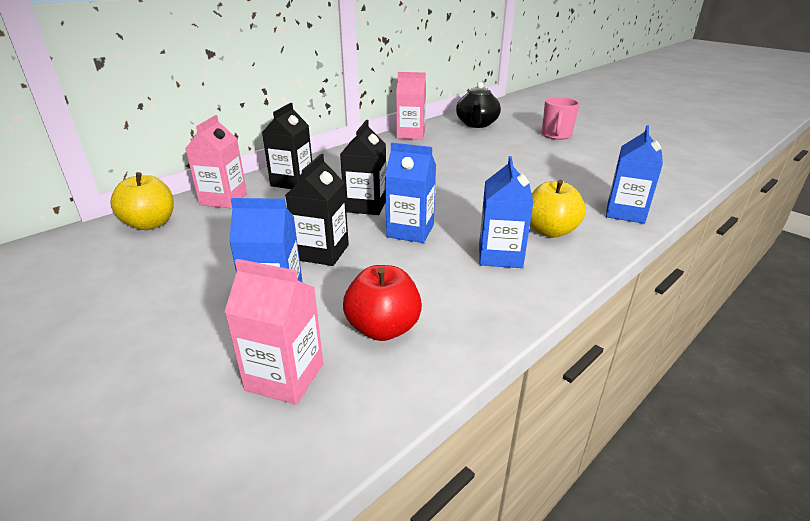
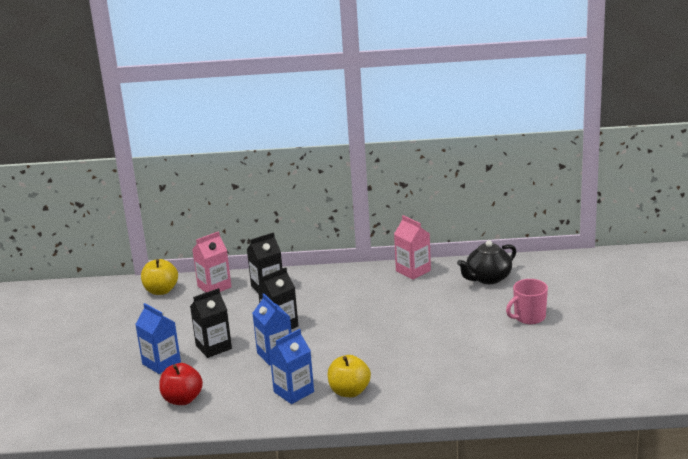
camera: 45 degrees right, 5 degrees down
pink carton [224,259,323,405] -> none
blue carton [606,125,663,224] -> none

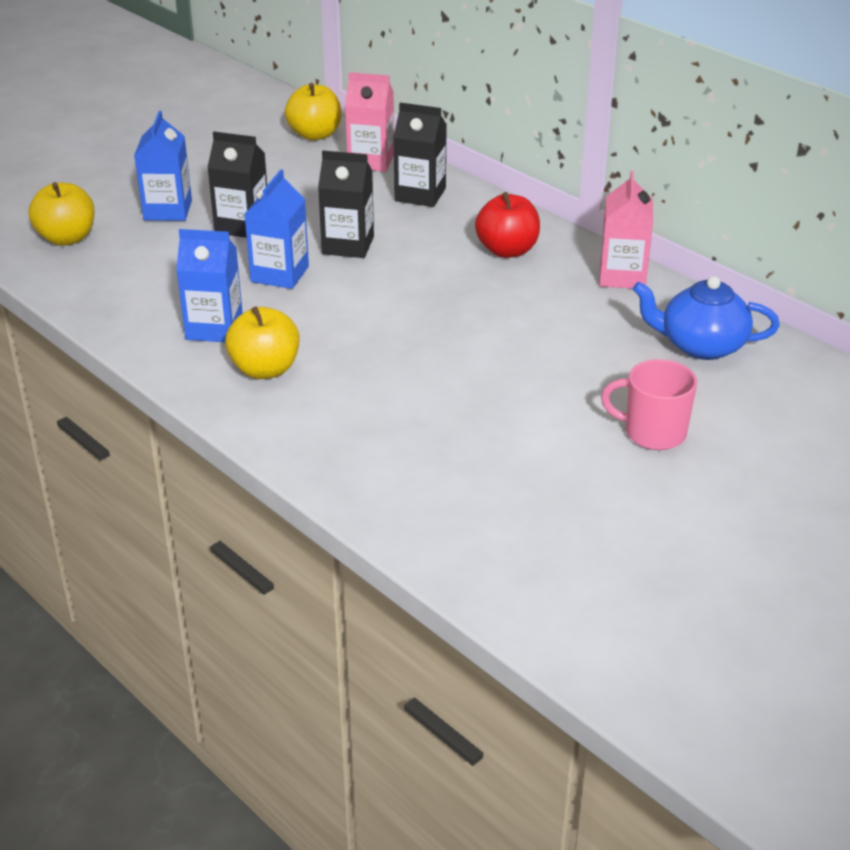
camera: 45 degrees right, 10 degrees up
red apple [159,363,203,405] -> red apple moved to [475,192,540,258]
black teapot [457,240,517,284] -> blue teapot [633,276,780,360]
none -> yellow apple [29,182,95,246]

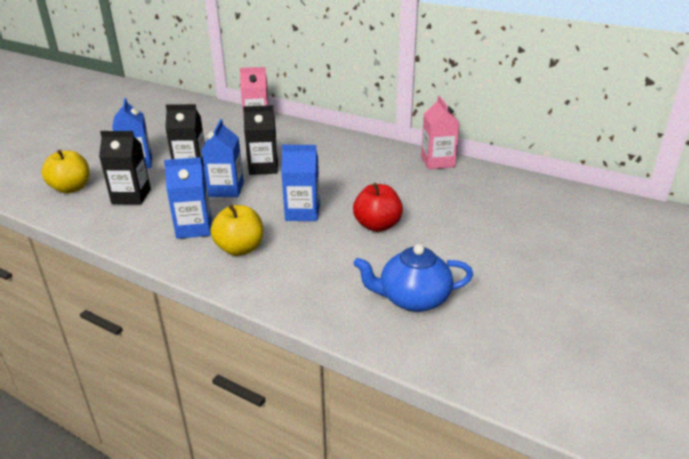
camera: 15 degrees left, 5 degrees down
yellow apple [285,83,341,140] -> none
black carton [393,102,447,207] -> black carton moved to [99,131,151,204]
red apple [475,192,540,258] -> red apple moved to [353,183,403,232]
pink mug [601,359,697,450] -> none
blue teapot [633,276,780,360] -> blue teapot moved to [353,244,473,312]
none -> blue carton [281,145,320,221]

